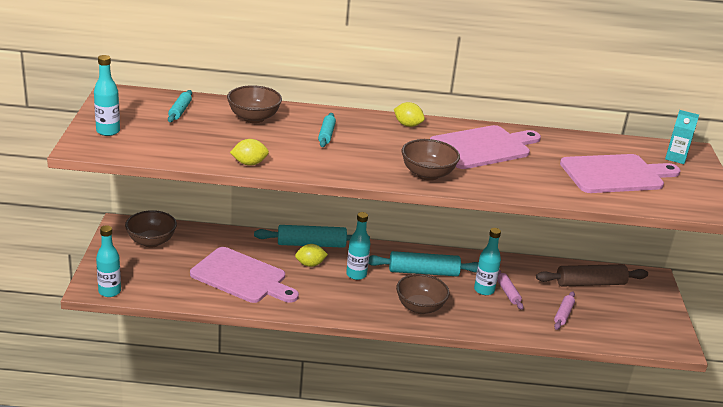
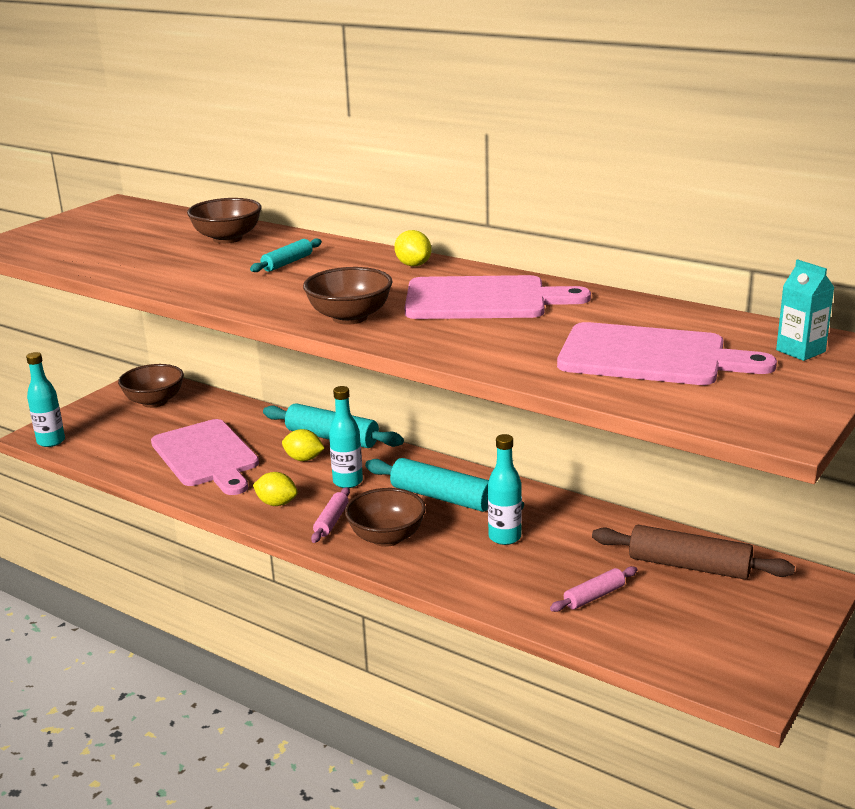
camera: 35 degrees right, 5 degrees down
turquoise bottle [94,55,120,136] -> none
turquoise rolling pin [168,90,192,122] -> none
yellow lemon [230,139,269,166] -> yellow lemon moved to [253,472,298,506]
pink rolling pin [497,269,524,310] -> pink rolling pin moved to [311,487,350,543]

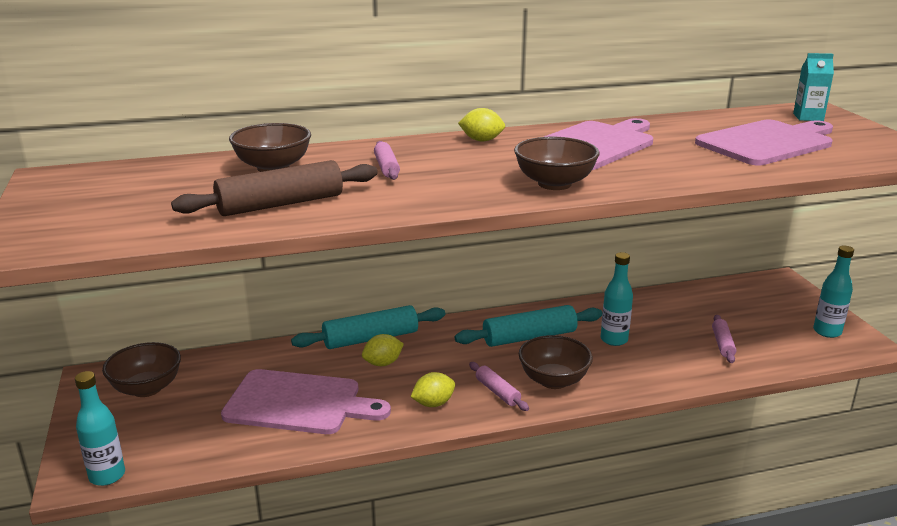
camera: 50 degrees left, 0 degrees up
turquoise rolling pin [250,238,322,272] -> pink rolling pin [374,141,400,180]
turquoise bottle [329,386,363,488] -> turquoise bottle moved to [813,246,854,338]
brown rolling pin [592,525,795,580] -> brown rolling pin moved to [171,160,377,216]

